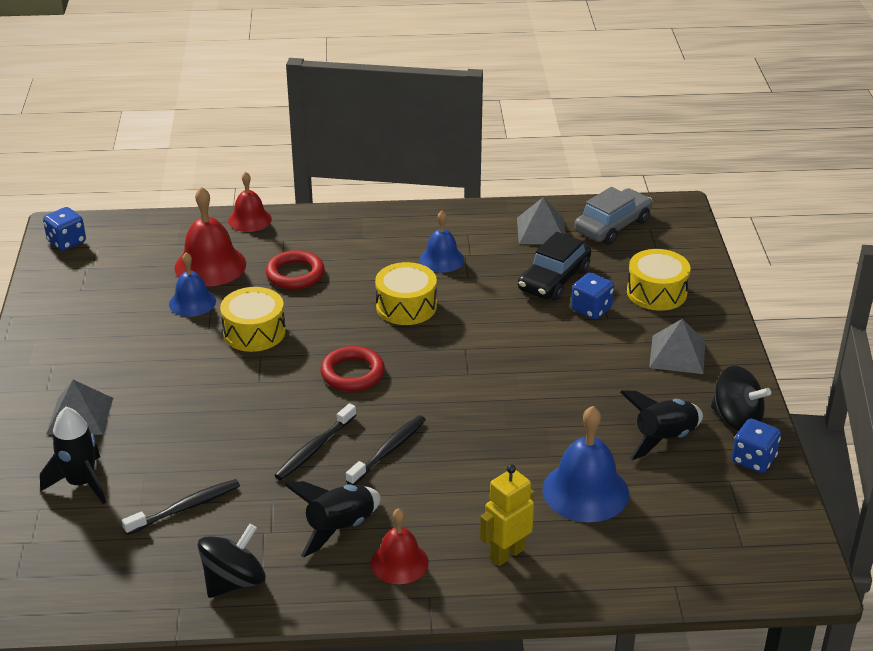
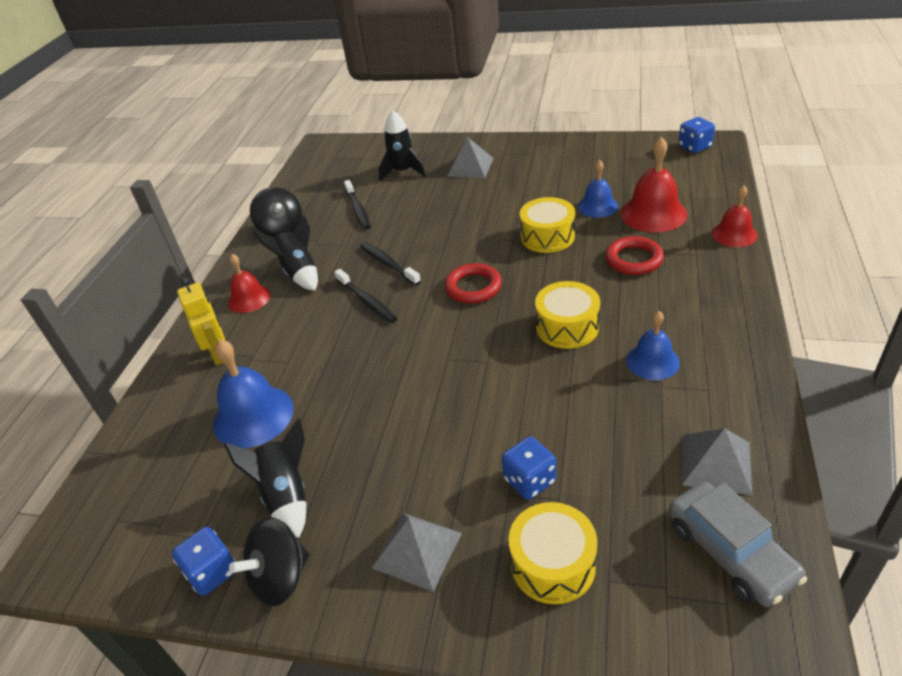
camera: 110 degrees right, 5 degrees up
black car [518,232,591,301] -> none

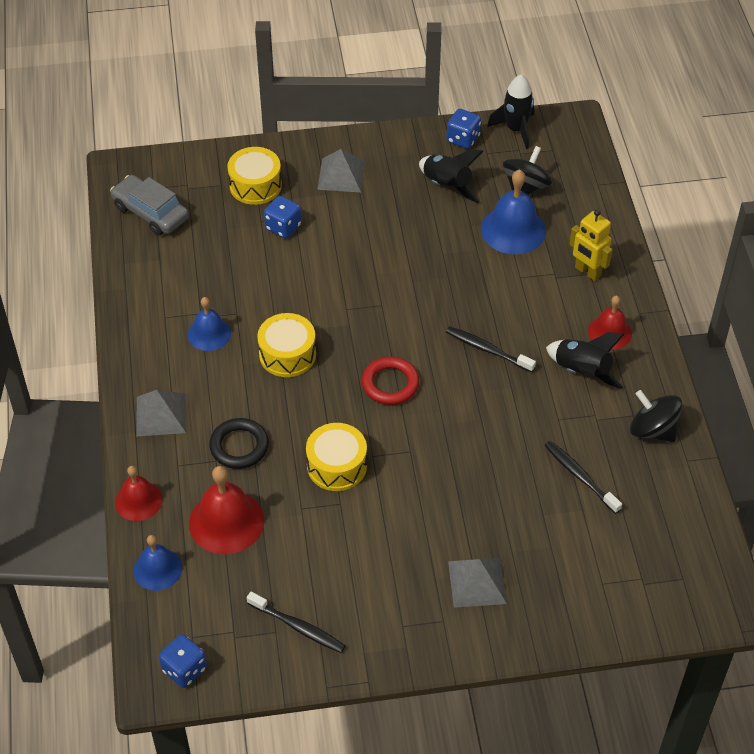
camera: 155 degrees right, 10 degrees up
black spinning top [229,517,309,606] -> black spinning top moved to [503,146,552,195]
black toothbrush [360,242,421,285] -> black toothbrush moved to [247,592,345,653]
black rocket [379,110,426,181] -> black rocket moved to [487,75,534,149]
blue bell [578,160,618,218] -> blue bell moved to [133,535,182,591]
red ring [605,236,664,275] -> black ring [209,418,269,469]
grey pyramid [682,428,752,495] -> grey pyramid moved to [136,390,186,436]

